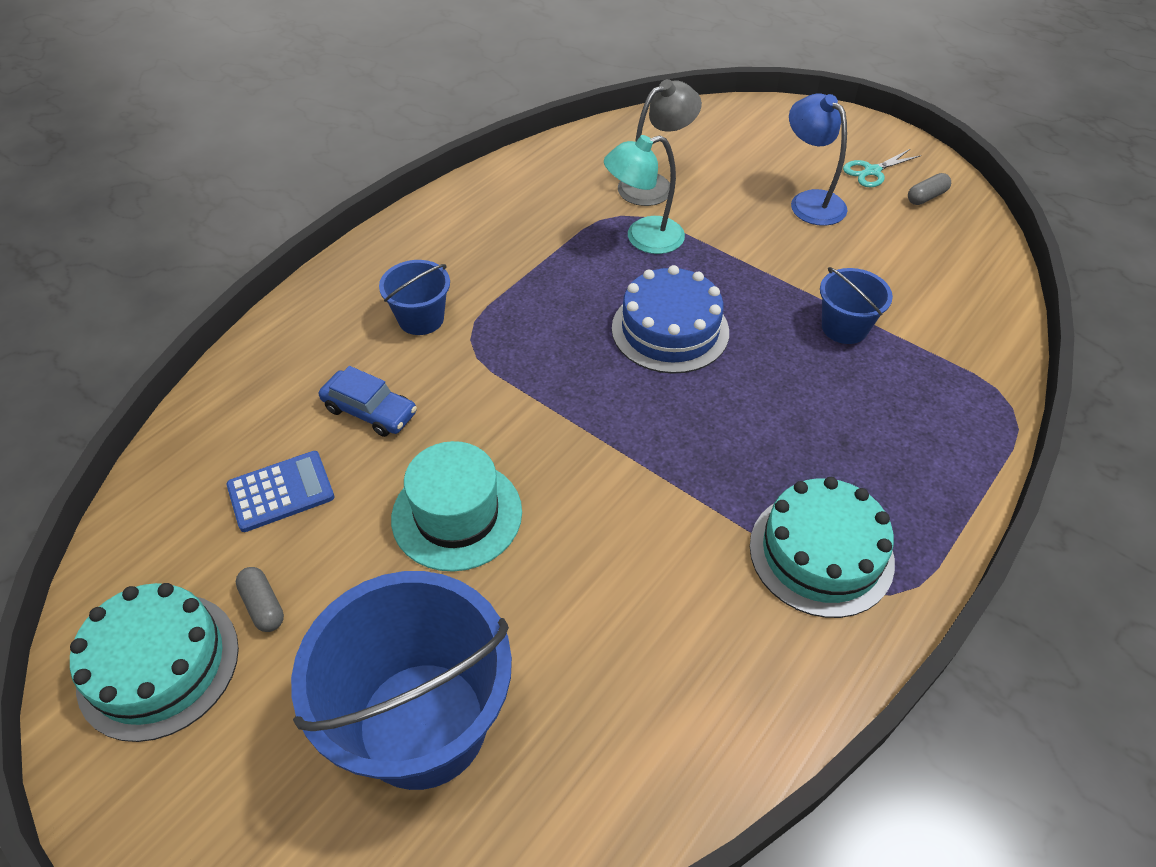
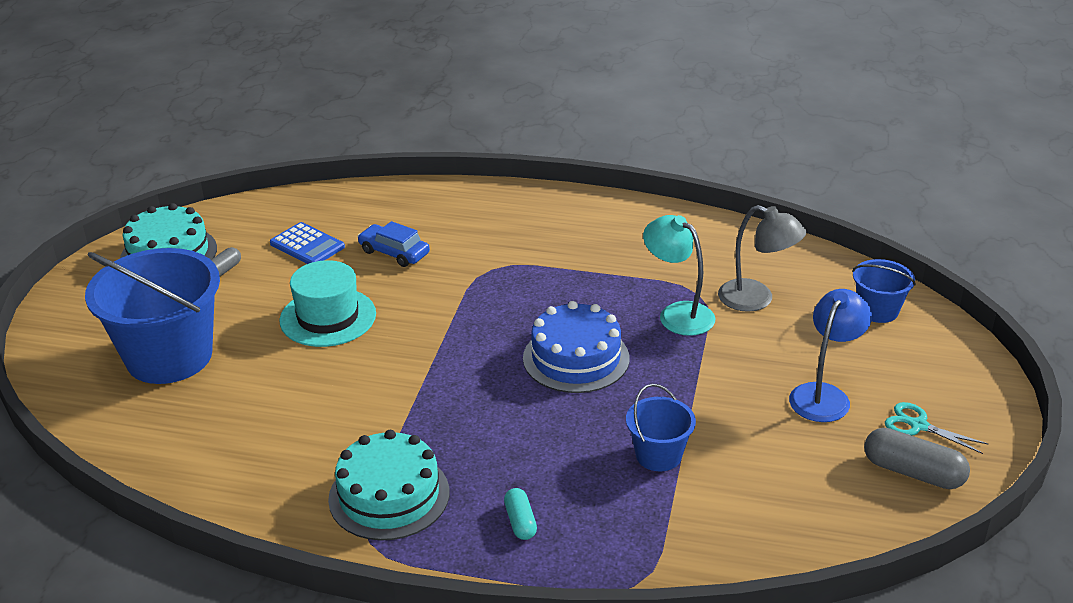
camera: 65 degrees right, 15 degrees down
blue car [319,366,417,437] -> blue car turned 120 degrees clockwise [357,221,430,267]
blue bucket [379,260,450,335] -> blue bucket moved to [852,259,916,323]
grey capsule [908,173,951,205] -> grey capsule [864,428,970,489], size x1.71
none -> turquoise capsule [504,488,537,540]

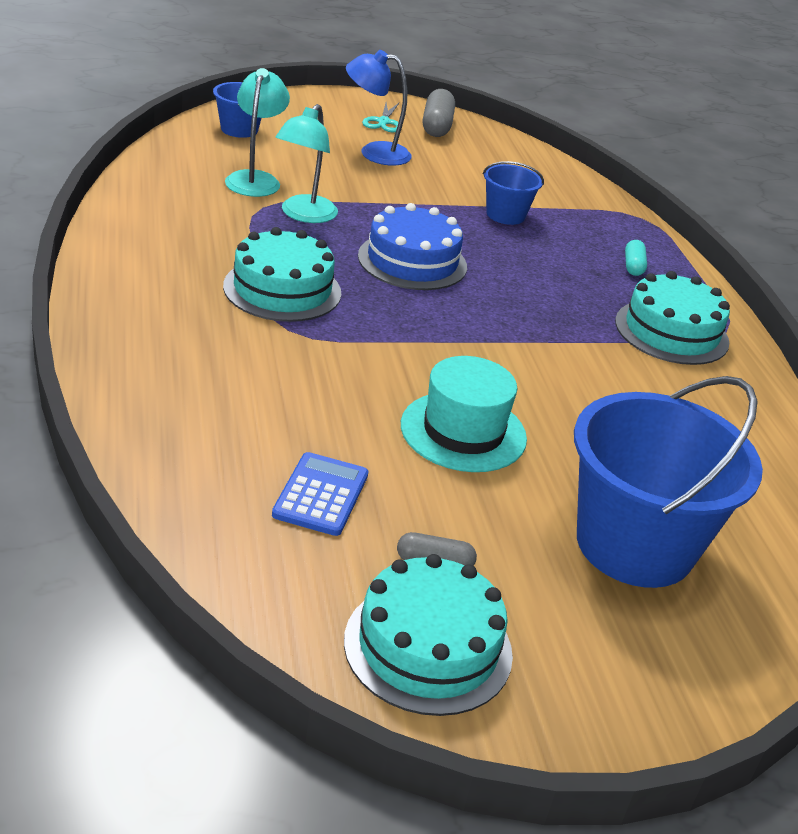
camera: 120 degrees left, 0 degrees up
blue car [357,221,430,267] -> none
turquoise capsule [504,488,537,540] -> turquoise capsule turned 45 degrees counterclockwise [625,240,647,276]
grey lamp [718,205,806,312] -> turquoise lamp [225,68,290,197]
none -> turquoise cake [223,227,341,322]

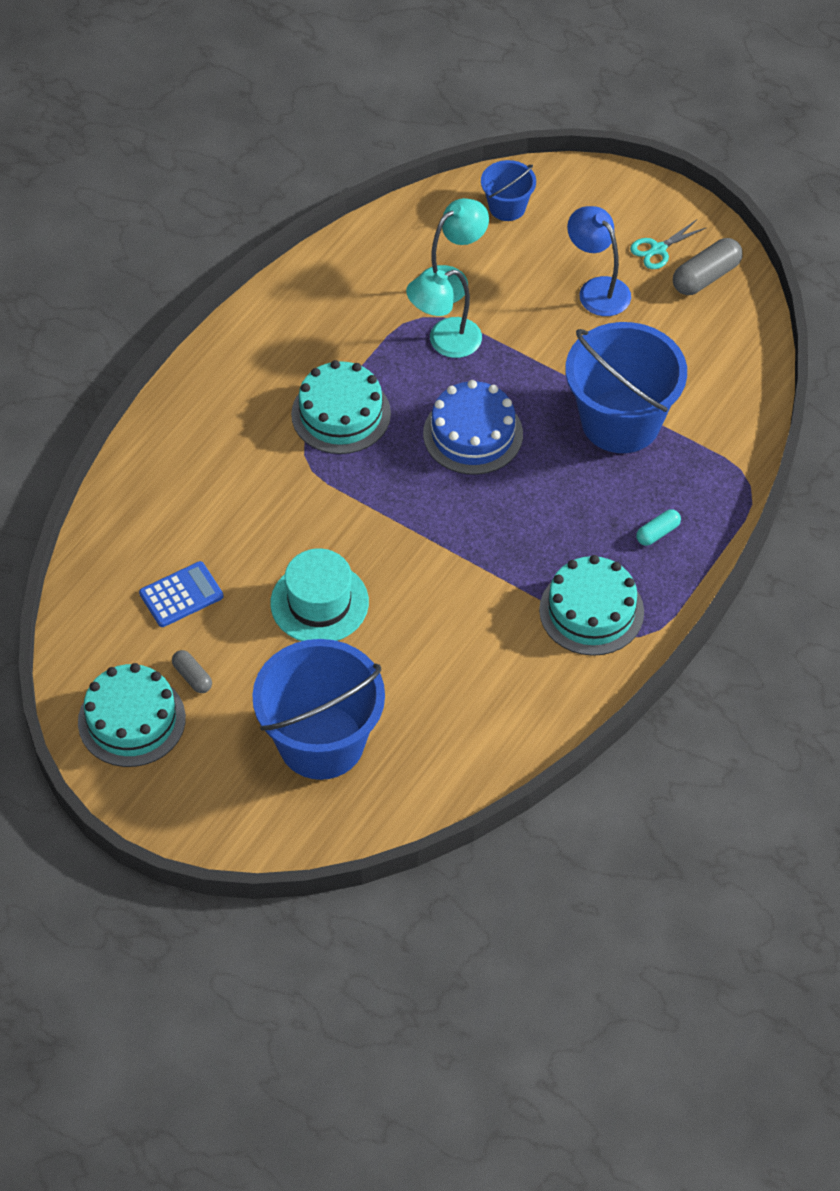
camera: 50 degrees right, 20 degrees up
blue bucket [483,161,544,225] -> blue bucket [566,322,687,453], size x2.04

